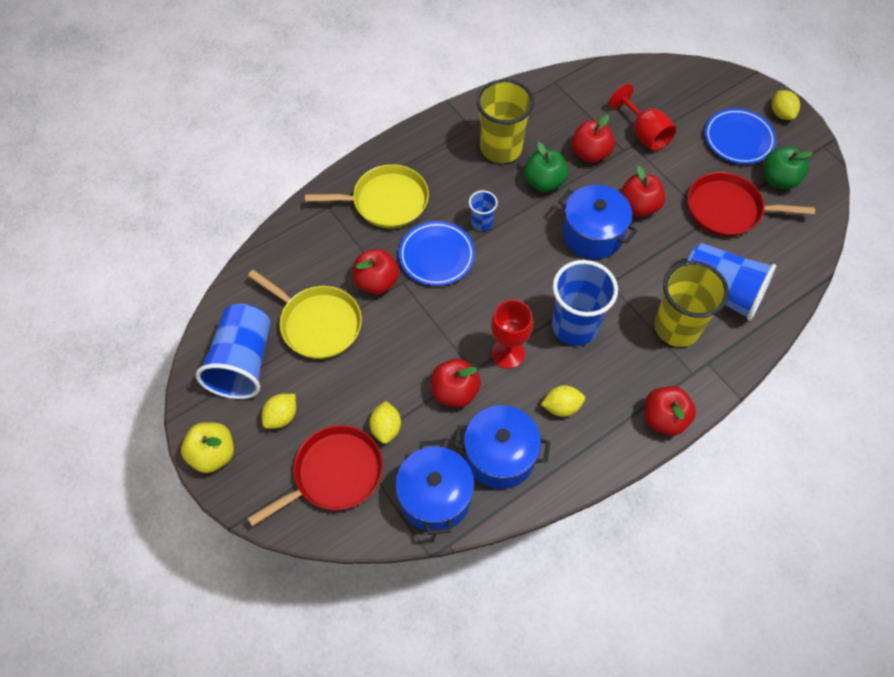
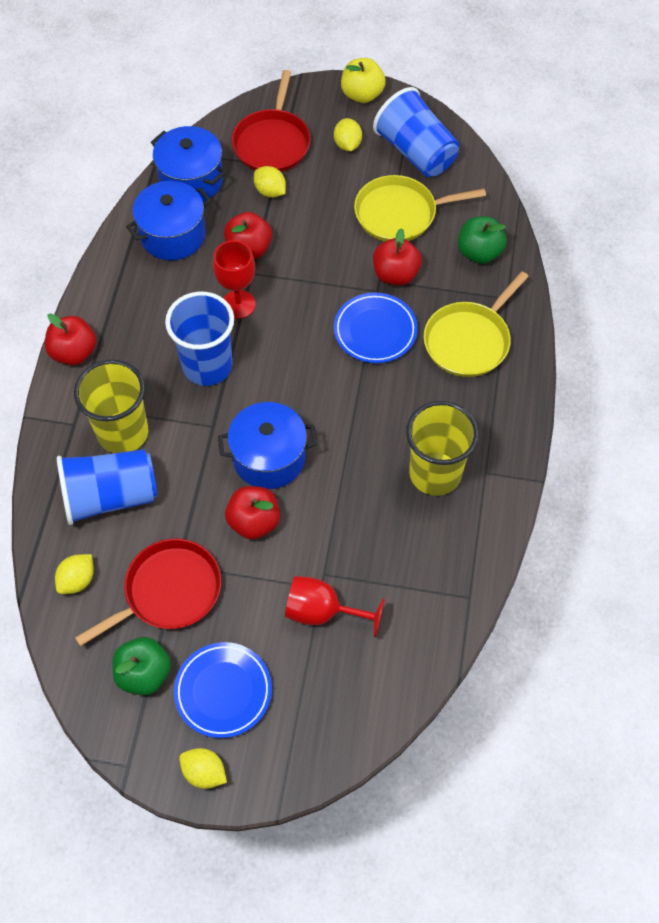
camera: 135 degrees right, 0 degrees up
blue cup [469,190,498,231] -> none
green apple [524,142,568,192] -> green apple moved to [458,216,507,264]
yellow lemon [541,385,585,417] -> yellow lemon moved to [55,554,94,594]
red apple [571,115,615,163] -> none

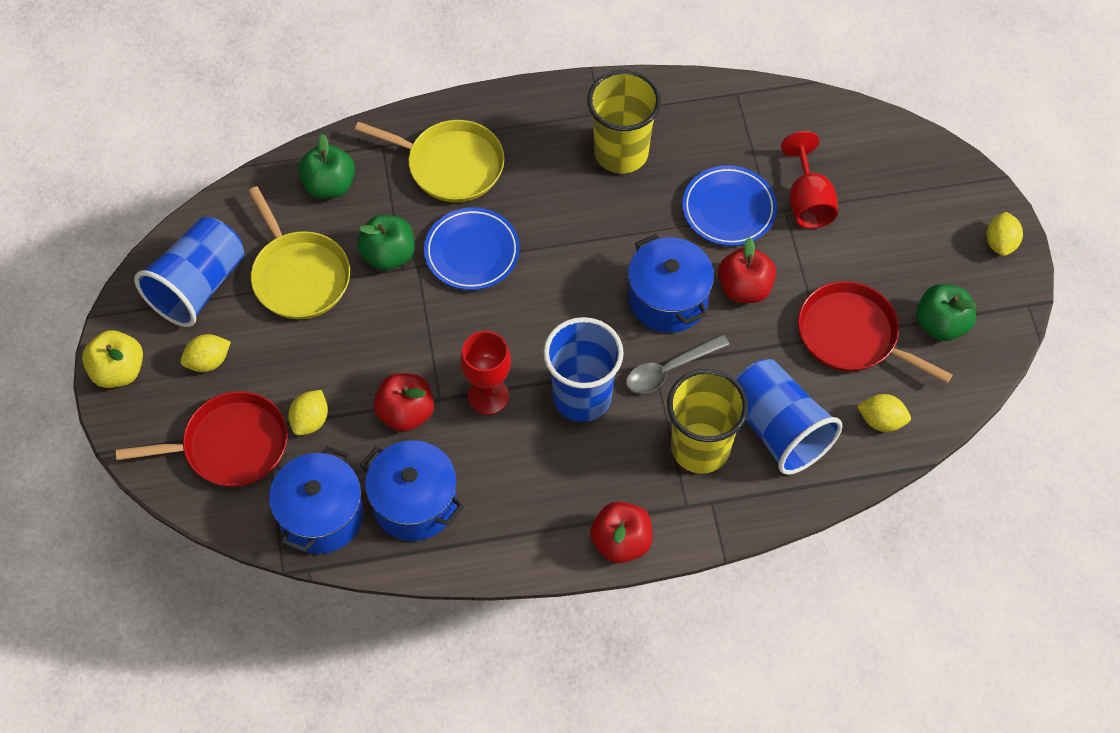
camera: 110 degrees left, 0 degrees up
blue plate [174,642,272,738] -> blue plate moved to [682,165,777,246]
red apple [373,228,422,286] -> green apple [357,215,415,270]
none -> grey spoon [626,334,730,394]

